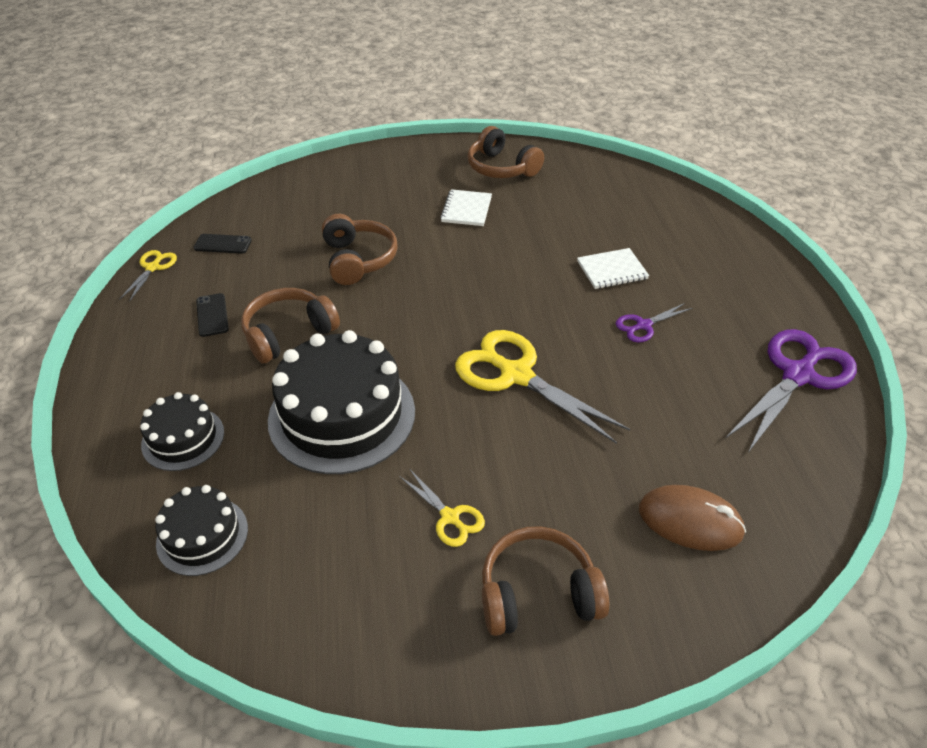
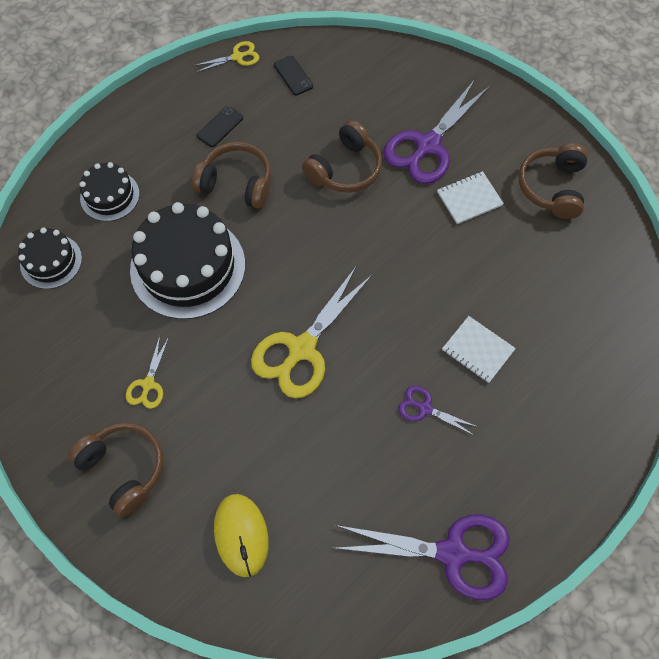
camera: 55 degrees right, 20 degrees up
yellow scissors [455,330,631,444] -> yellow scissors turned 150 degrees counterclockwise [251,265,373,399]
brown mouse [639,485,746,551] -> yellow mouse [214,494,269,577]
none -> purple scissors [383,79,489,184]

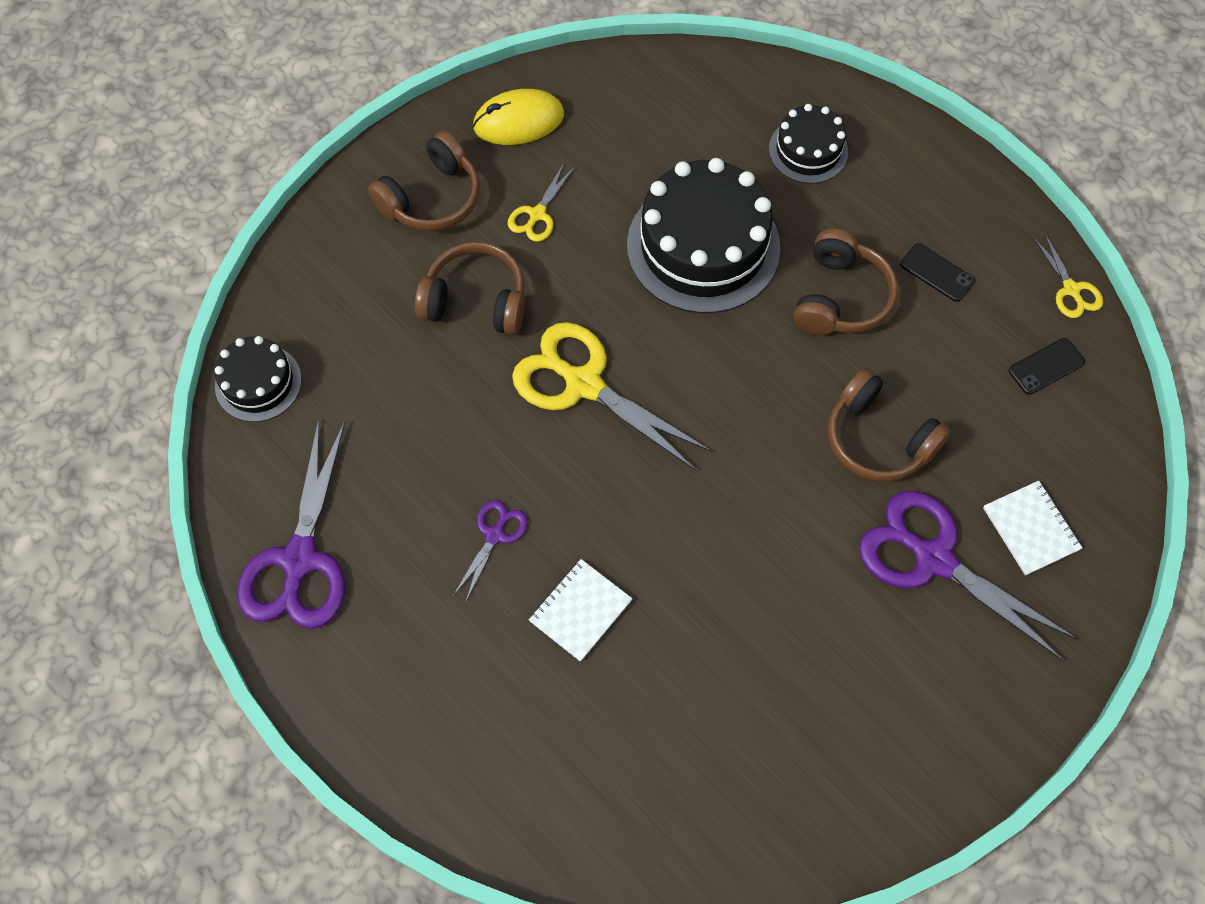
camera: 90 degrees right, 0 degrees up
black cake [18,228,82,289] -> black cake moved to [215,336,302,422]
yellow scissors [126,336,169,409] -> yellow scissors turned 75 degrees counterclockwise [508,163,575,242]
yellow mouse [214,494,269,577] -> yellow mouse moved to [473,89,564,145]
white notebook [437,171,504,224] -> white notebook moved to [983,481,1082,576]
brown headphones [518,143,588,219] -> brown headphones moved to [415,242,525,335]

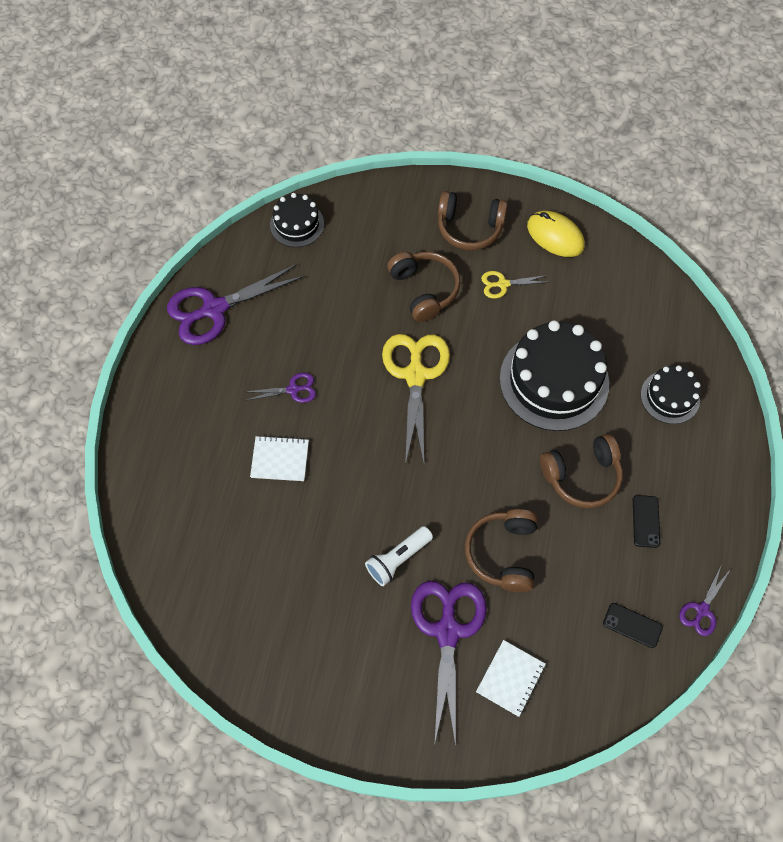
camera: 55 degrees right, 0 degrees up
yellow scissors [1033,232,1103,318] -> purple scissors [679,564,731,636]
none -> white flashlight [365,526,433,586]

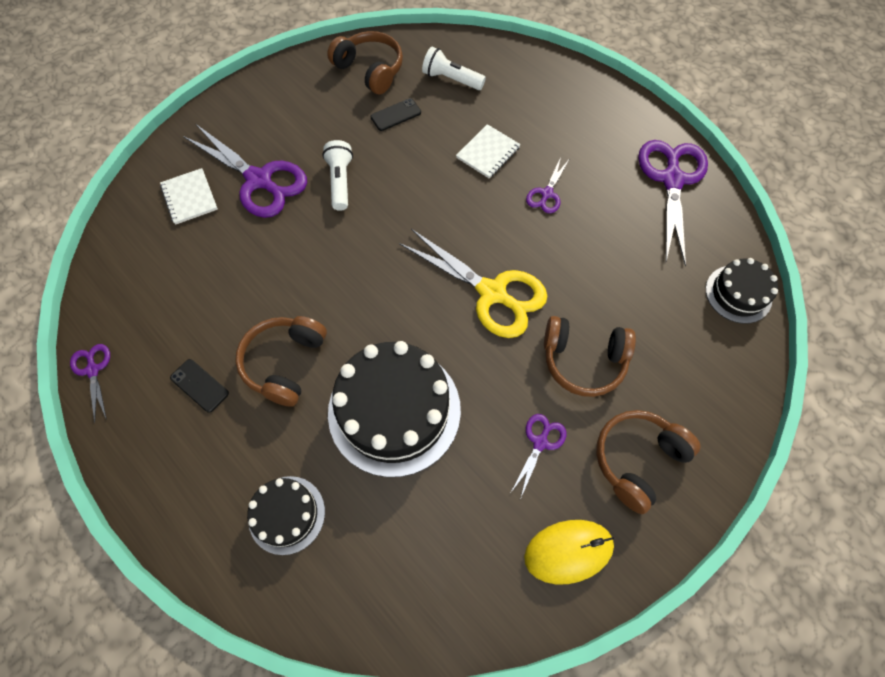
camera: 125 degrees right, 0 degrees up
brown headphones [465,509,538,592] -> brown headphones moved to [327,31,403,94]
yellow scissors [481,271,548,298] -> purple scissors [511,414,566,497]
black phone [603,603,663,648] -> black phone moved to [371,98,421,131]
none -> white flashlight [422,47,486,90]

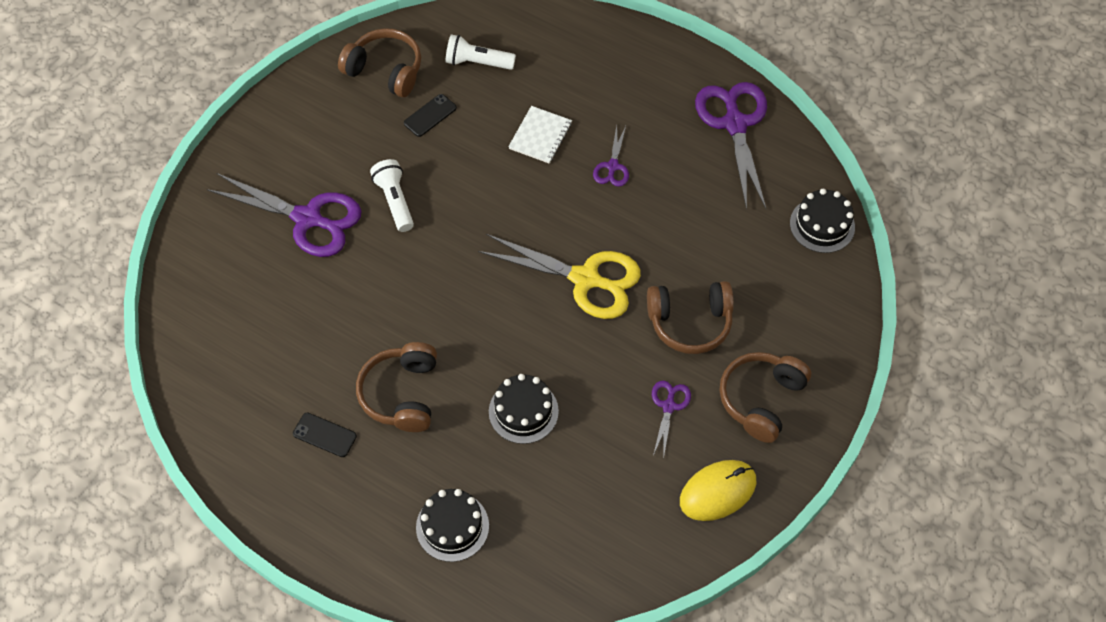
camera: 15 degrees left, 5 degrees down
purple scissors [70,344,110,423] -> none
white notebook [160,168,218,225] -> none
black cake [328,341,461,477] -> black cake [489,374,559,444], size x0.54

